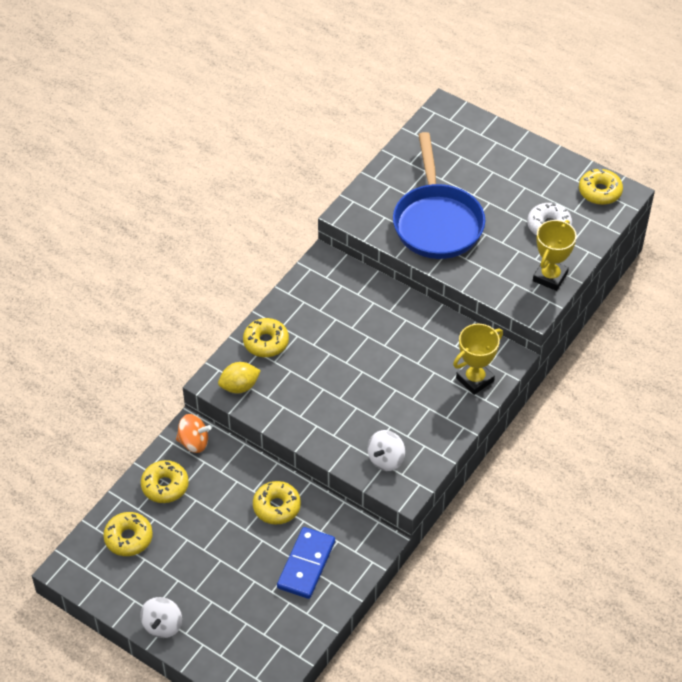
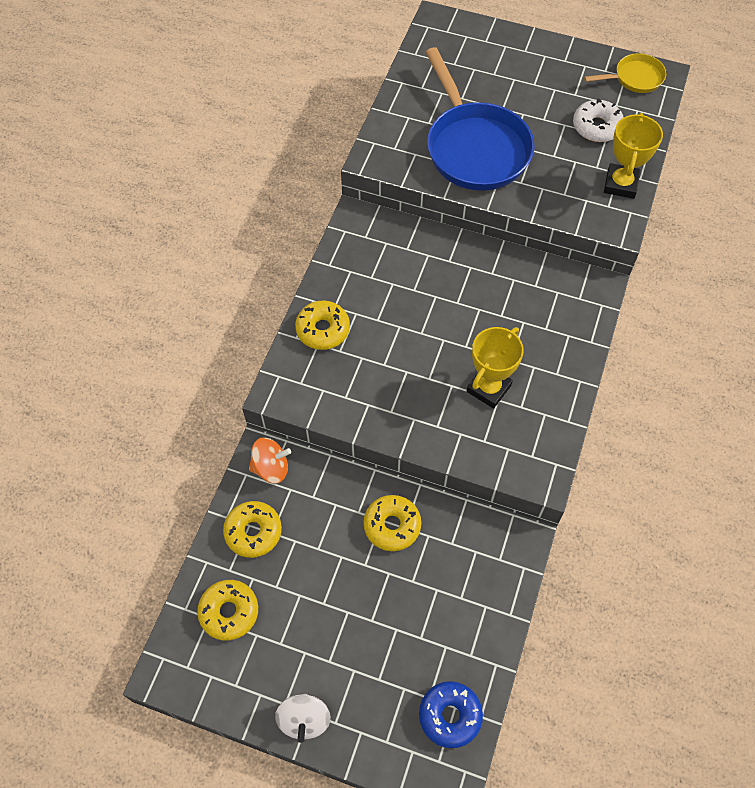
camera: 15 degrees left, 10 degrees up
yellow lemon [218,362,261,393] -> none
blue domino [277,527,335,599] -> none
white spinning top [368,430,405,471] -> none
yellow trophy [453,324,503,395] -> yellow trophy moved to [467,327,524,409]
yellow donut [579,168,623,205] -> yellow pan [584,53,667,93]
none -> blue donut [419,681,483,748]

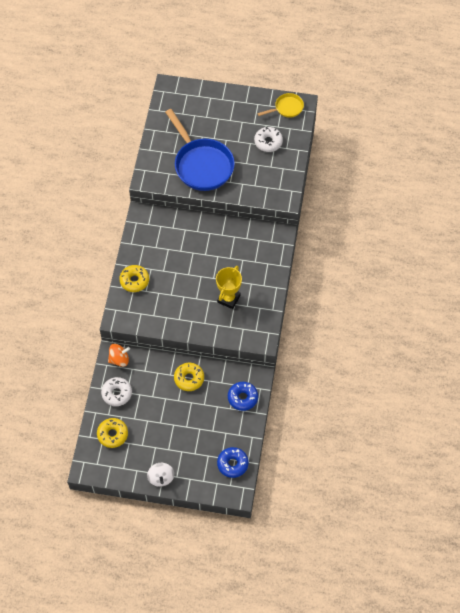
camera: 10 degrees left, 0 degrees up
yellow donut [223,501,282,558] -> white donut [101,377,132,406]
yellow trophy [604,113,663,199] -> none
none -> blue donut [228,382,258,411]

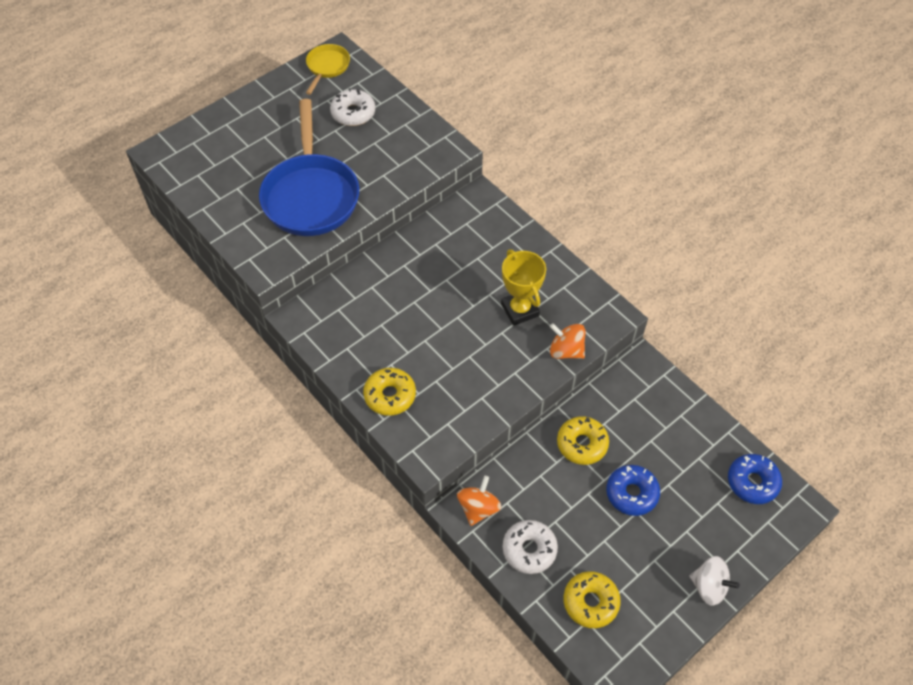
camera: 50 degrees left, 5 degrees down
blue pan [165,109,235,191] -> blue pan turned 75 degrees clockwise [259,99,359,236]
blue donut [228,382,258,411] -> blue donut moved to [606,465,660,516]
none -> orange spinning top [550,323,585,359]

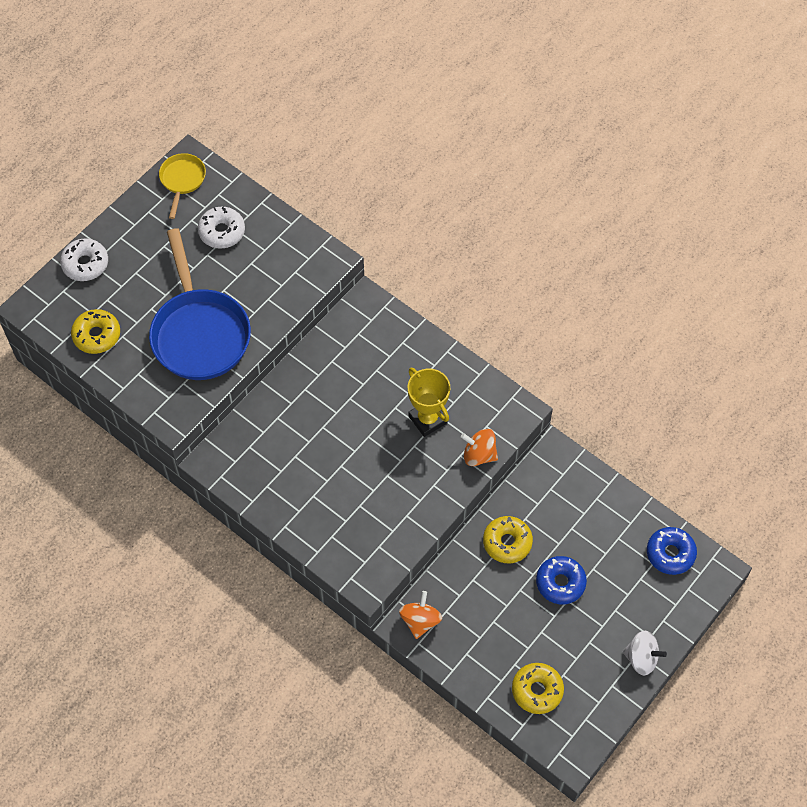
camera: 10 degrees left, 5 degrees up
yellow donut [363,368,416,416] -> yellow donut moved to [71,309,120,354]
white donut [502,520,558,574] -> white donut moved to [60,238,108,281]

